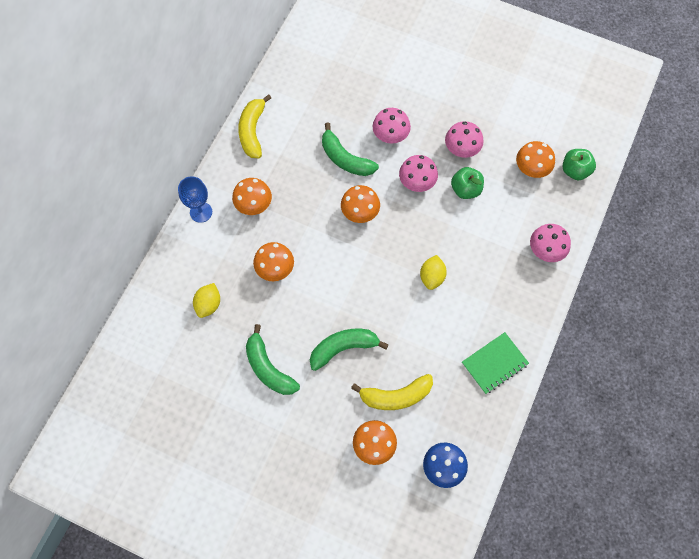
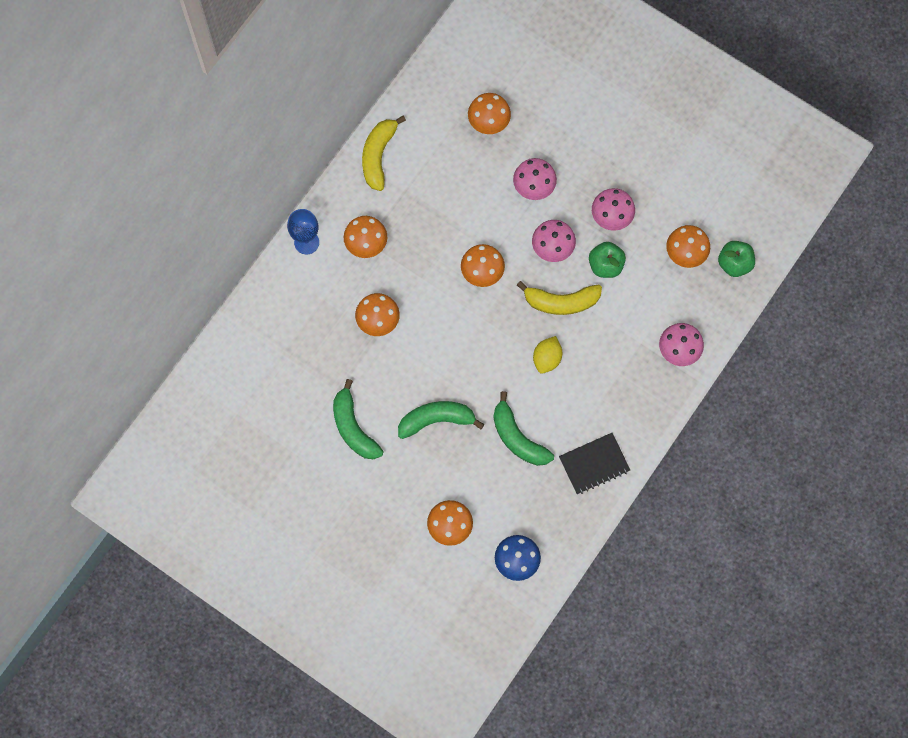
camera: 10 degrees right, 5 degrees up
yellow lemon [193,283,220,318] -> none
green banana [322,122,379,176] -> green banana moved to [493,391,554,466]
yellow banana [351,374,433,410] -> yellow banana moved to [517,281,602,315]
green notebook [462,332,529,394] -> black notebook [559,433,630,494]
none -> orange mushroom [468,93,511,134]

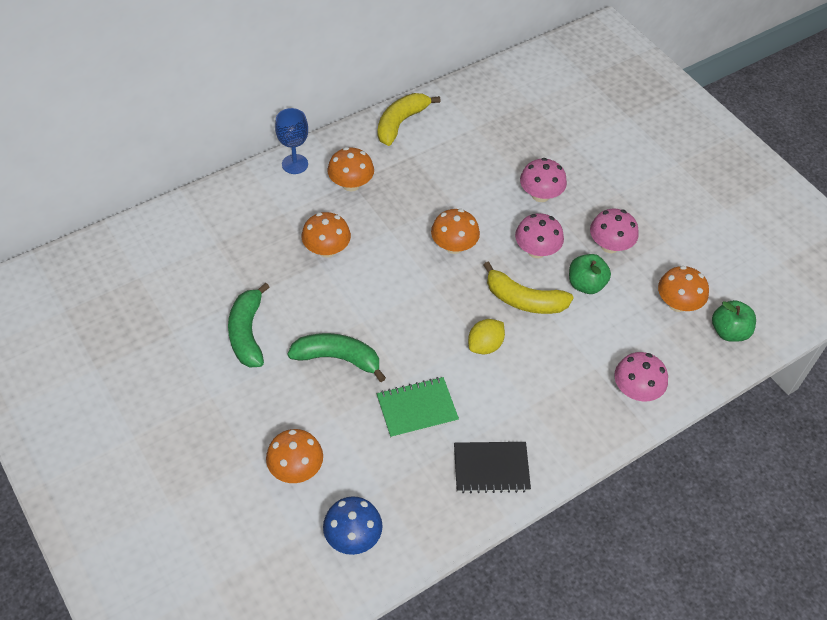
camera: 20 degrees right, 20 degrees down
orange mushroom [468,93,511,134] -> none
green banana [493,391,554,466] -> green notebook [377,377,459,438]

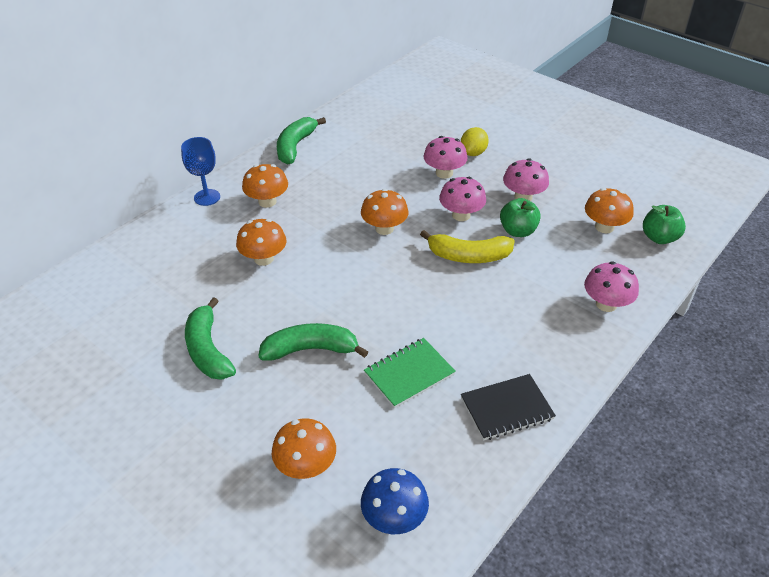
camera: 15 degrees left, 10 degrees down
yellow banana [378,93,441,146] -> green banana [277,117,326,164]
yellow lemon [468,319,505,354] -> yellow lemon moved to [461,127,489,156]

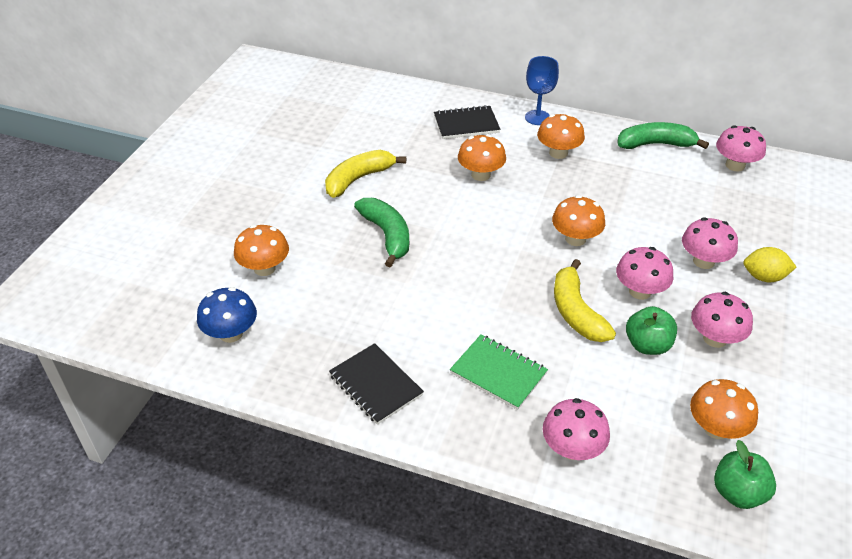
camera: 70 degrees right, 0 degrees up
green banana [185,297,236,380] -> yellow banana [325,150,406,198]
green notebook [364,338,456,408] -> green notebook moved to [450,335,548,410]
none -> black notebook [434,105,500,139]
none -> pink mushroom [716,125,766,172]

